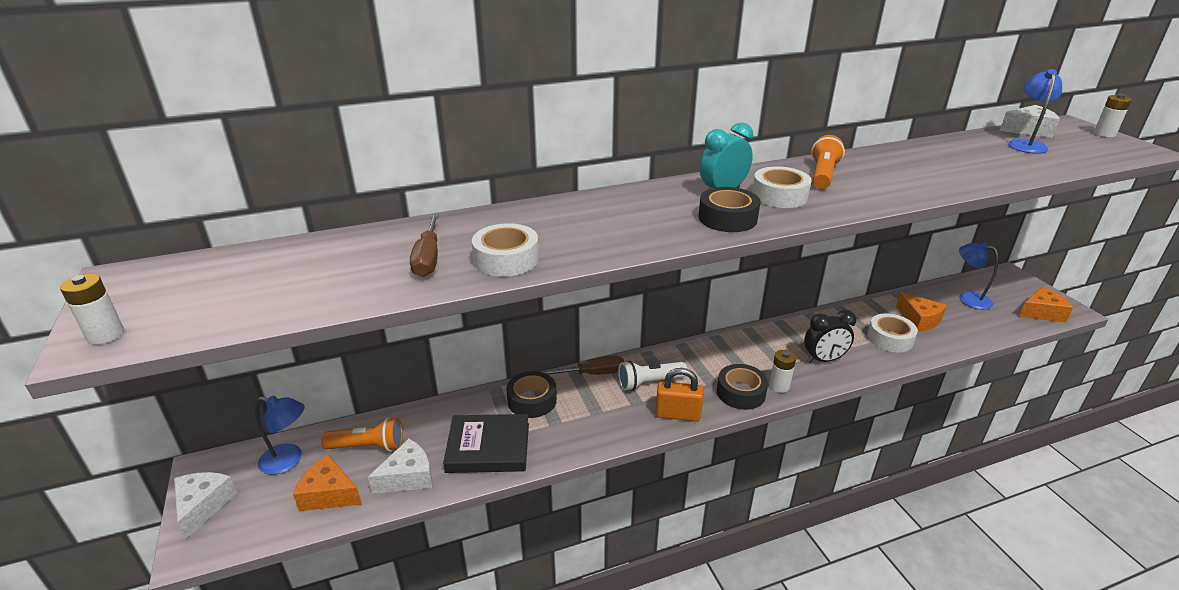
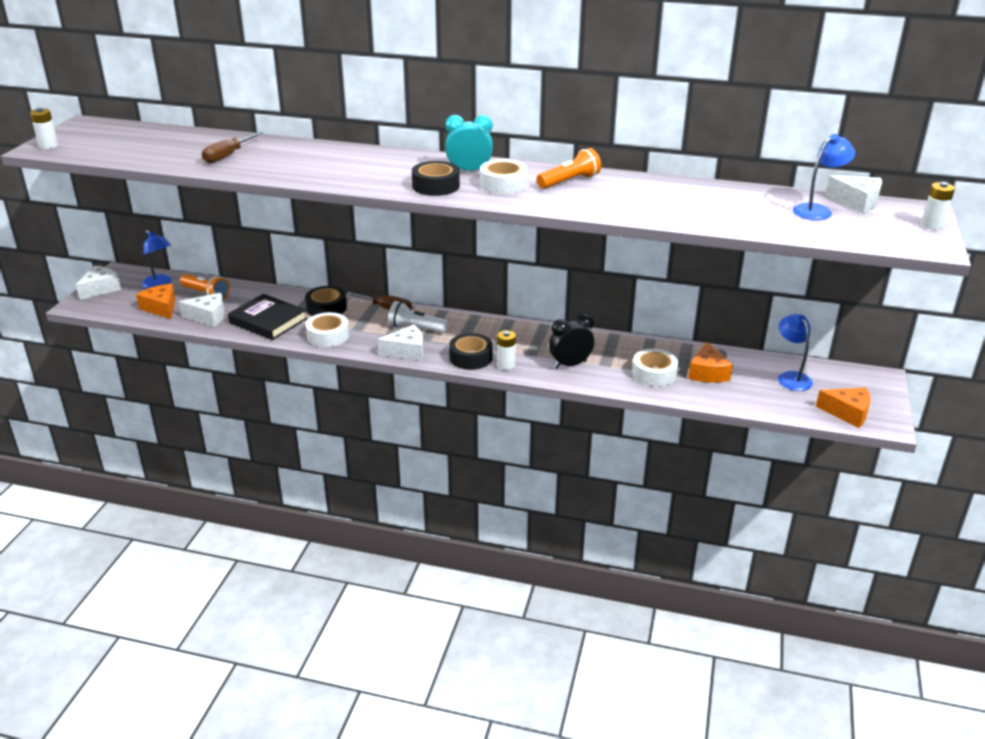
camera: 35 degrees right, 0 degrees up
white tape [472,223,539,277] -> white tape moved to [306,312,349,347]
orange padlock [656,368,703,422] -> white cheese [378,325,424,361]
black clock [804,310,856,363] -> black clock turned 135 degrees clockwise [549,314,594,369]

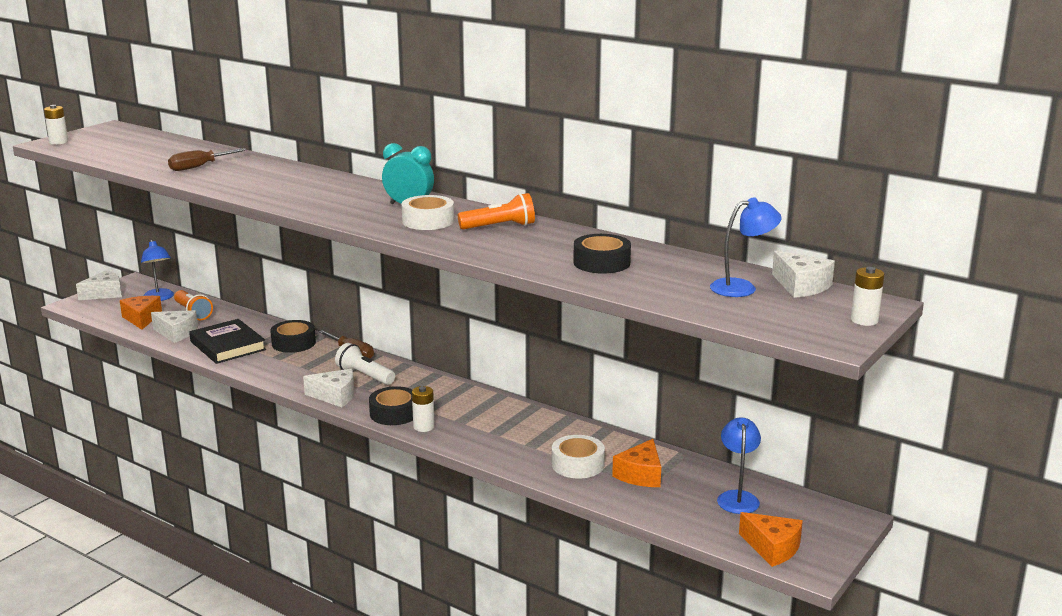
camera: 20 degrees right, 10 degrees down
white tape [306,312,349,347] -> none
black tape [412,161,460,196] -> black tape moved to [573,234,631,274]
black clock [549,314,594,369] -> none

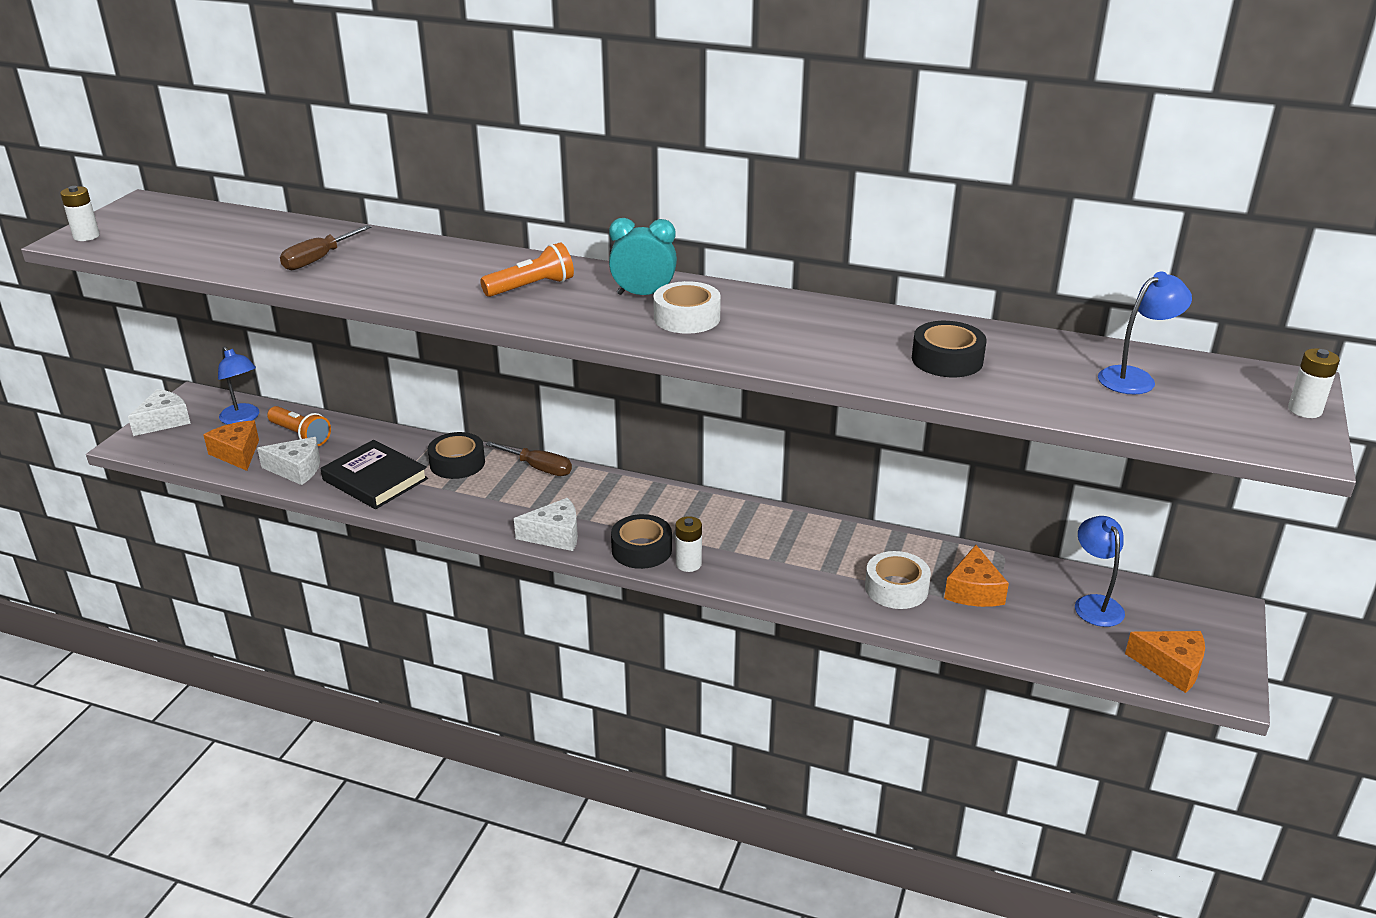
camera: 15 degrees left, 10 degrees up
white flashlight [335,343,395,385] -> none
orange flashlight [458,193,535,229] -> orange flashlight moved to [480,242,574,297]
white cheese [772,251,835,298] -> none

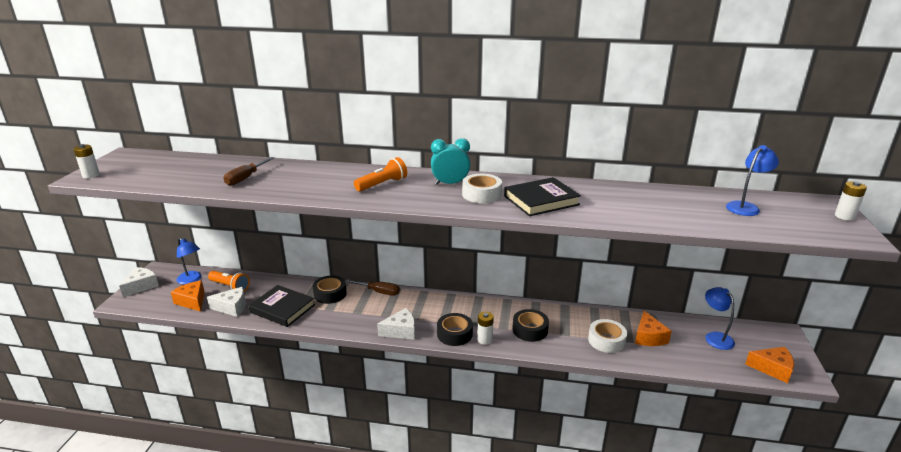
camera: 10 degrees left, 5 degrees down
black tape [912,321,987,377] -> black tape moved to [512,309,549,342]
none -> black book [504,177,581,216]

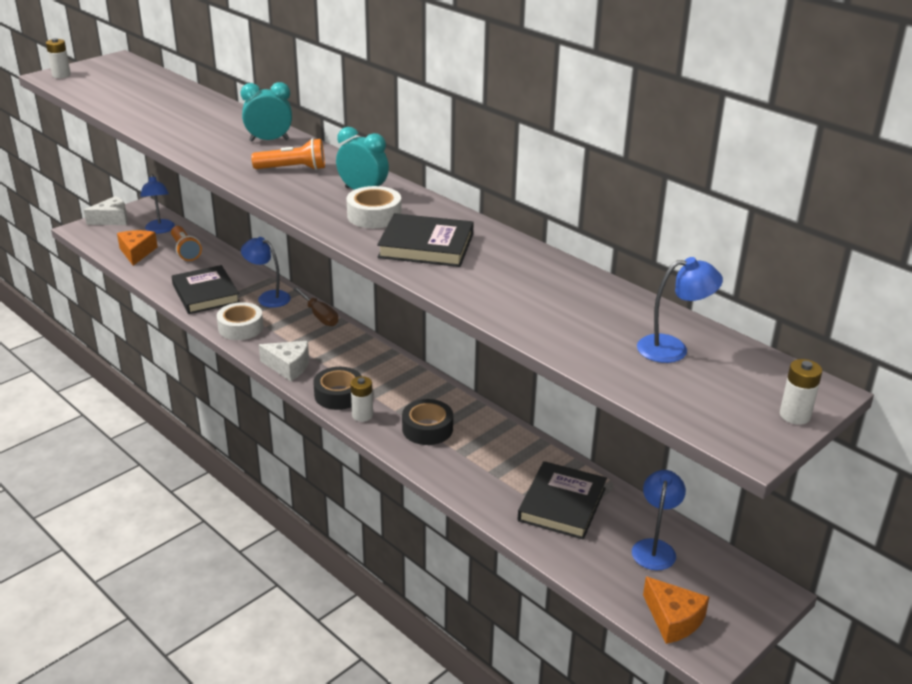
camera: 35 degrees right, 5 degrees up
white cheese [207,287,246,317] -> none
brown screwdriver [223,157,274,186] -> none
black tape [313,275,347,304] -> blue lamp [241,237,291,308]
white tape [588,319,627,353] -> white tape moved to [217,302,264,340]
orange cheese [635,311,672,346] -> black book [517,461,607,540]
none -> turquoise clock [240,82,292,142]

